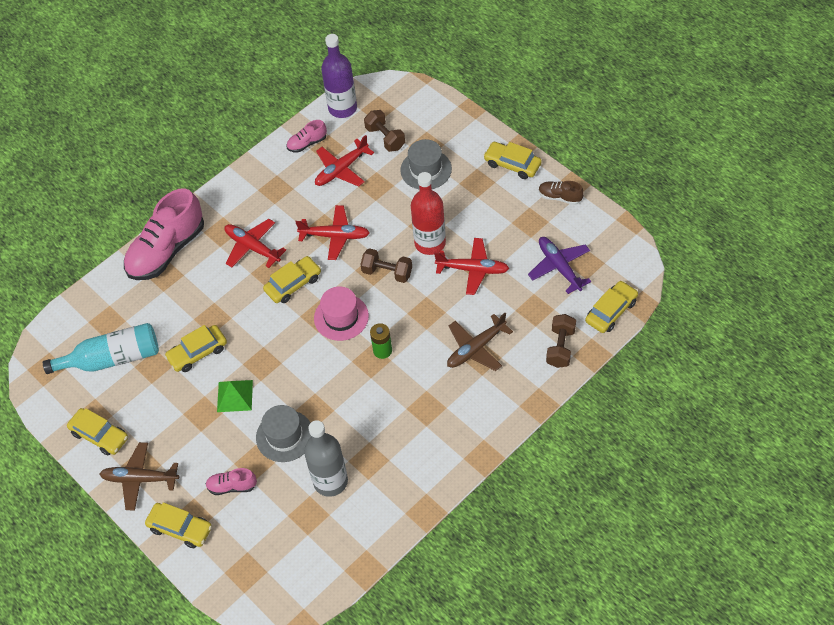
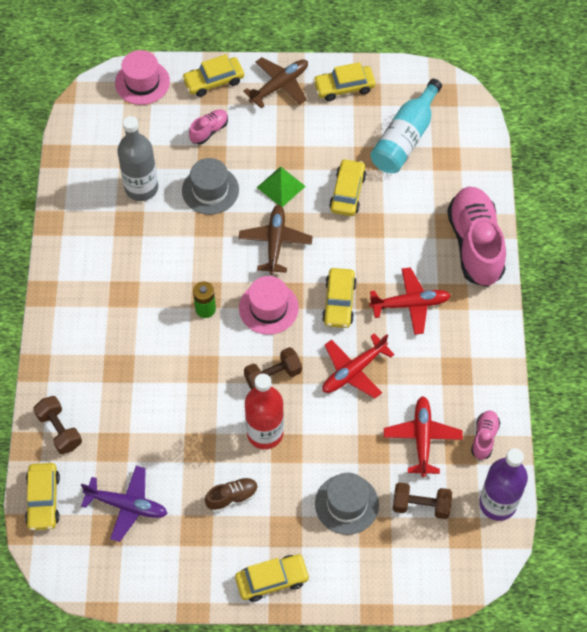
camera: 130 degrees right, 5 degrees up
red plane [434,238,510,295] -> none
brown plane [447,313,513,371] -> brown plane moved to [239,205,313,275]
brown shoe [539,181,584,205] -> brown shoe moved to [205,477,258,512]
none -> pink hat [115,50,170,105]

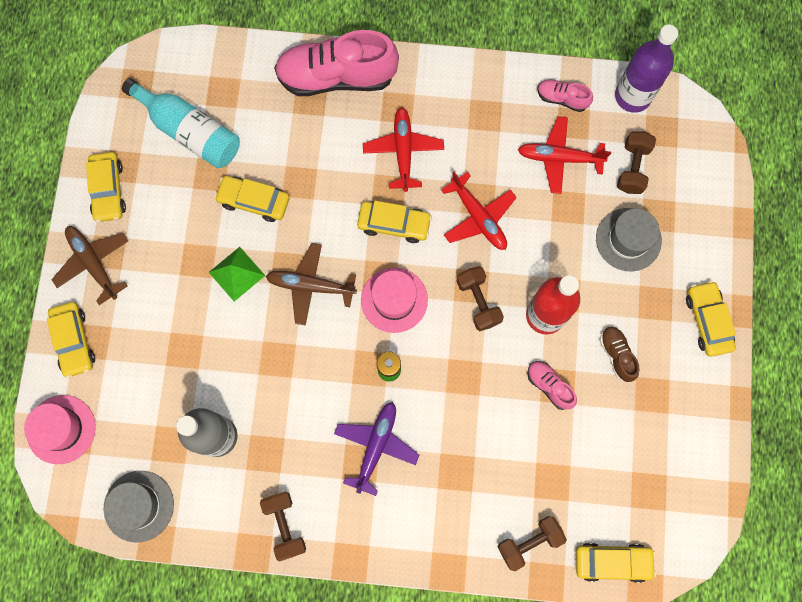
camera: 85 degrees left, 15 degrees up
purple plane [81,466,168,542] -> purple plane moved to [334,402,419,496]
grey hat [182,158,239,215] -> grey hat moved to [104,471,174,543]
pink shoe [189,109,228,145] -> pink shoe moved to [527,361,577,410]
none -> brown dumbbell [260,492,306,562]

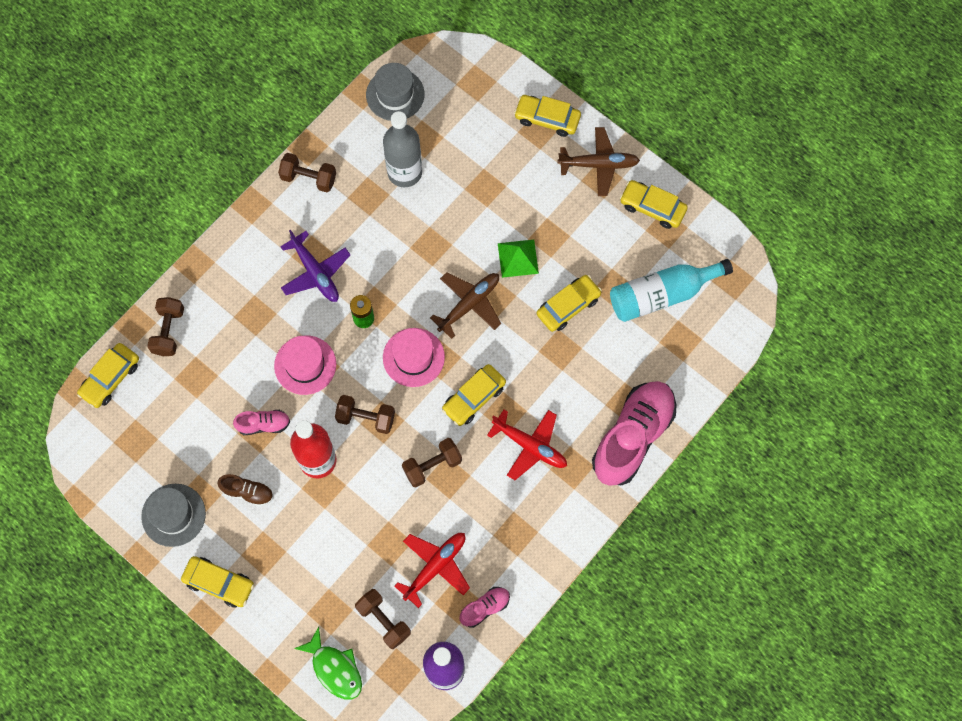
camera: 125 degrees right, 5 degrees down
pink hat [24,395,96,464] -> pink hat moved to [274,335,336,395]
red plane [441,172,517,250] -> brown dumbbell [402,438,462,487]
grey hat [596,208,662,271] -> grey hat moved to [141,484,206,547]
none -> green fish [294,627,362,700]

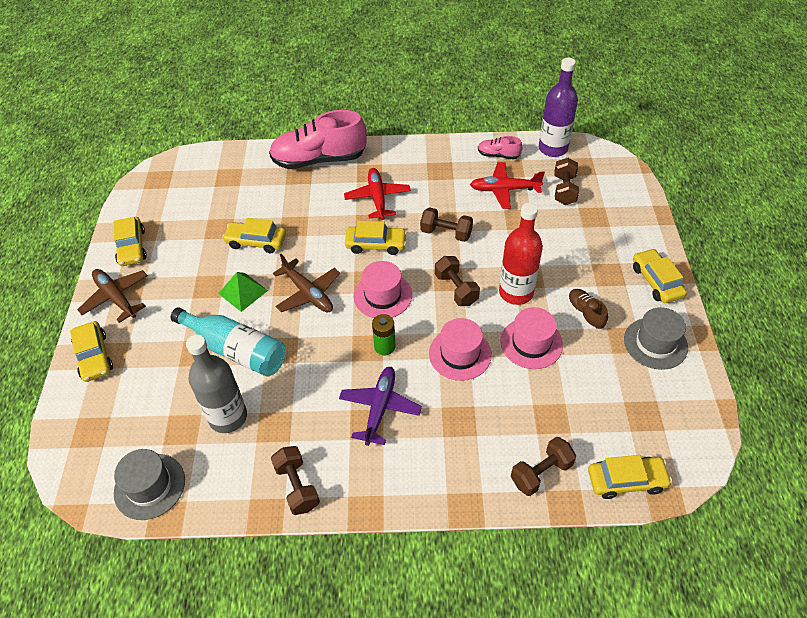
camera: 130 degrees left, 20 degrees down
pink shoe [233,410,290,435] -> pink hat [500,307,563,369]
green fish [294,627,362,700] -> none
brown plane [430,272,501,339] -> brown plane turned 135 degrees counterclockwise [273,254,340,313]
turquoise bottle [610,259,733,322] -> turquoise bottle moved to [171,307,286,377]

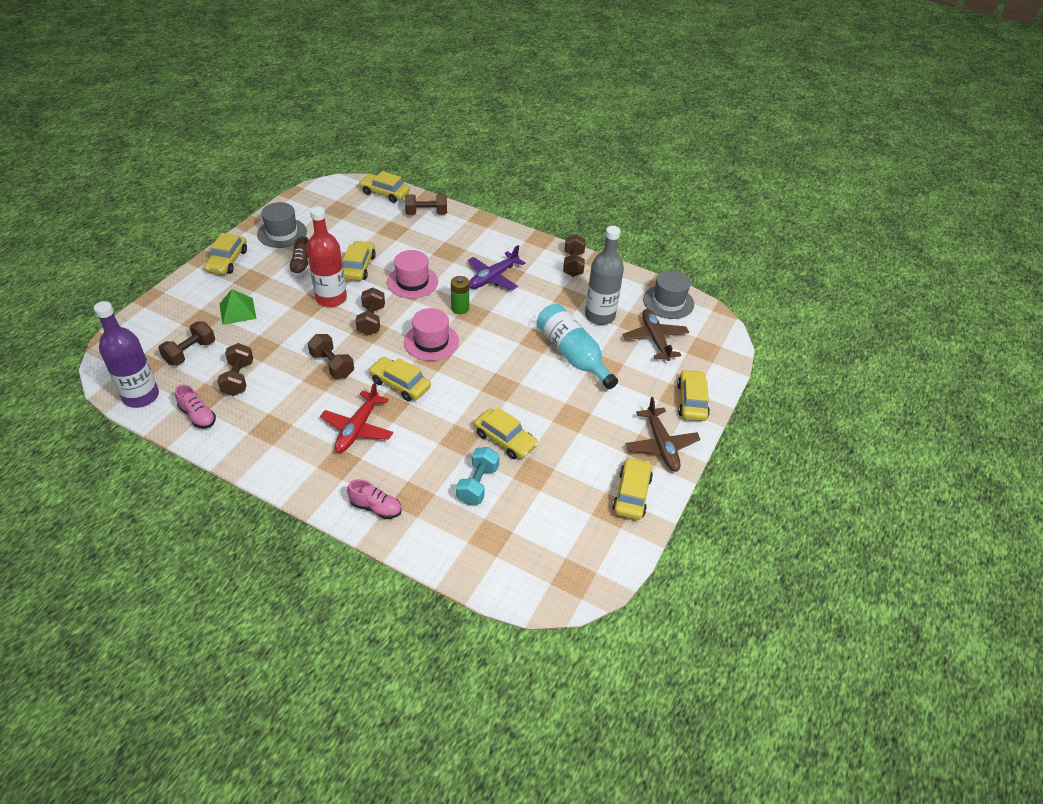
camera: 155 degrees left, 5 degrees down
green pyramid [218,272,268,312] -> green pyramid moved to [220,289,257,325]
pink shoe [269,110,367,169] -> pink shoe [347,479,402,519], size x0.45
brown plane [273,254,340,313] -> brown plane moved to [622,309,689,361]
red plane [470,162,545,209] -> brown dumbbell [217,343,253,396]
pink hat [500,307,563,369] -> yellow car [343,241,376,281]
none -> turquoise dumbbell [456,447,500,505]

